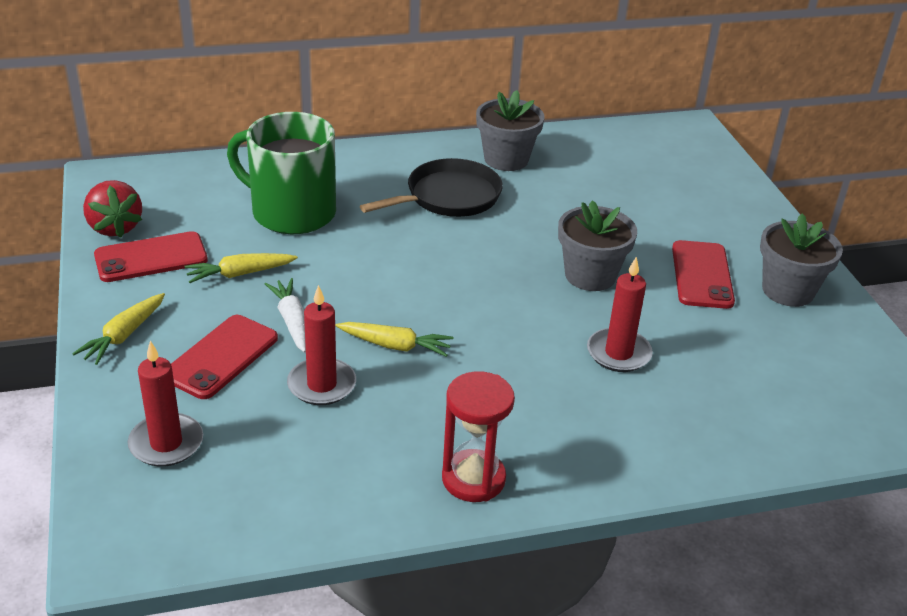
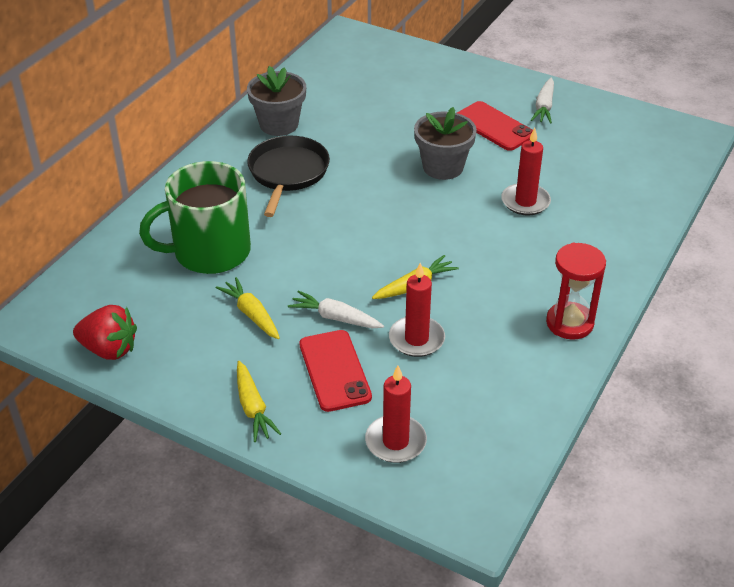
camera: 45 degrees left, 5 degrees up
red phone [94,231,208,282] -> none
yellow carrot [184,253,298,283] -> yellow carrot turned 120 degrees clockwise [216,277,280,339]
grey flower pot [760,213,843,307] -> white carrot [531,78,554,124]

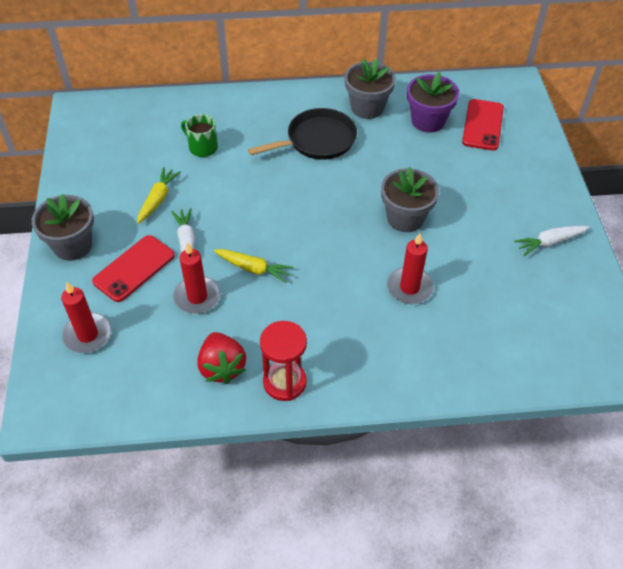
camera: 55 degrees right, 10 degrees up
red strawberry [73,305,137,360] -> red strawberry moved to [197,332,246,384]
green mug [139,161,251,274] -> green mug [181,114,218,157], size x0.48
yellow carrot [237,361,281,442] -> grey flower pot [32,194,94,261]
red phone [457,101,533,151] -> red phone moved to [462,99,504,151]
none -> purple flower pot [407,71,459,133]

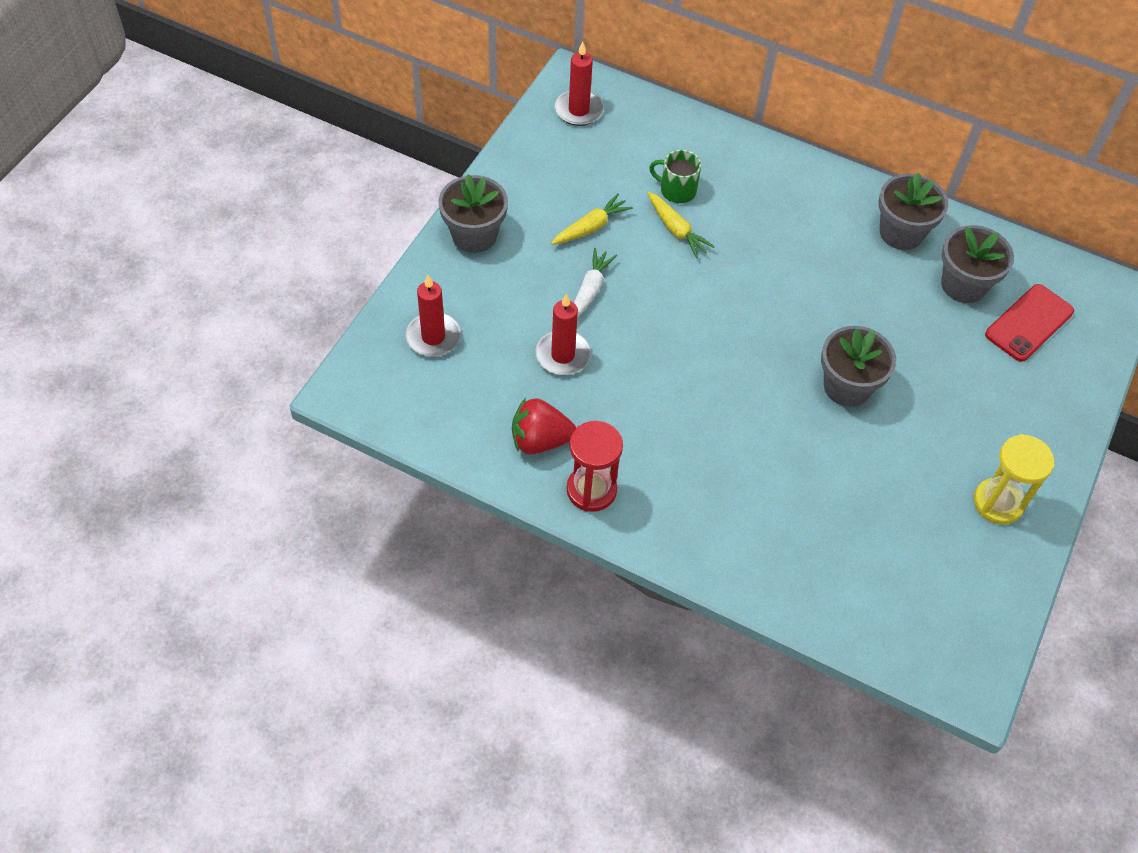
camera: 30 degrees right, 5 degrees up
red phone [92,235,175,302] -> none
green mug [181,114,218,157] -> green mug turned 45 degrees counterclockwise [649,150,701,203]
red strawberry [197,332,246,384] -> red strawberry turned 75 degrees clockwise [512,398,576,454]
yellow carrot [214,249,293,283] -> yellow carrot moved to [648,192,715,258]
black pan [248,108,357,160] -> none
red candle [387,233,434,304] -> red candle moved to [555,42,604,126]
purple flower pot [407,71,459,133] -> grey flower pot [941,225,1014,303]
white carrot [514,226,590,256] -> yellow hourglass [974,434,1054,525]

